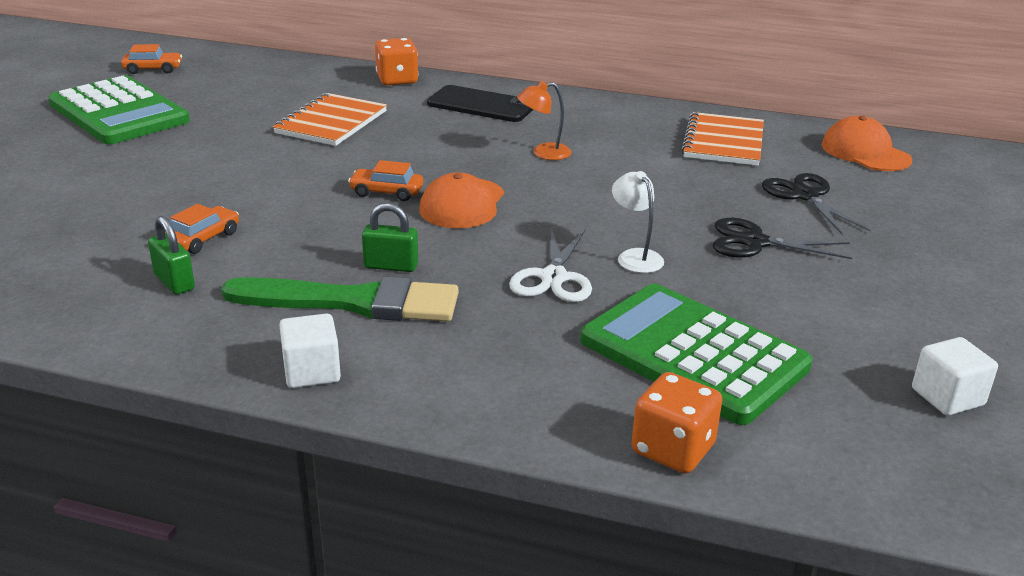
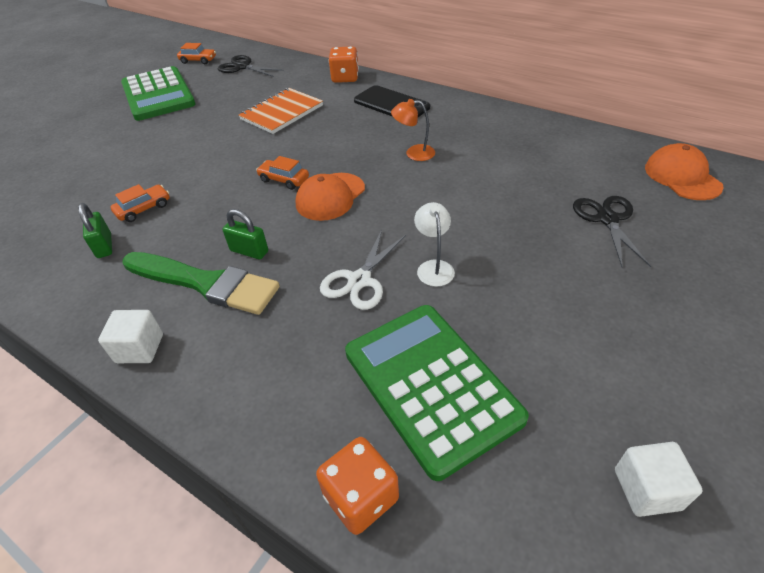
camera: 20 degrees right, 15 degrees up
orange notebook [681,112,764,166] -> none
black scissors [713,218,852,259] -> black scissors moved to [218,55,284,77]

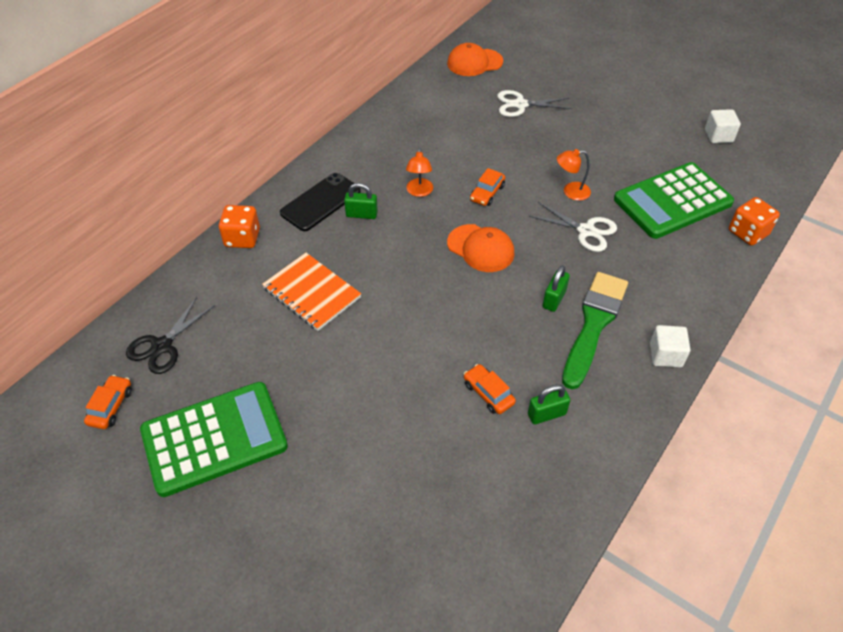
camera: 90 degrees left, 5 degrees up
orange car [256,156,309,190] -> orange car moved to [470,168,505,206]
white lamp [414,202,455,287] -> orange lamp [557,149,591,201]
black scissors [573,196,651,267] -> white scissors [497,90,572,117]
none -> green padlock [344,183,378,219]

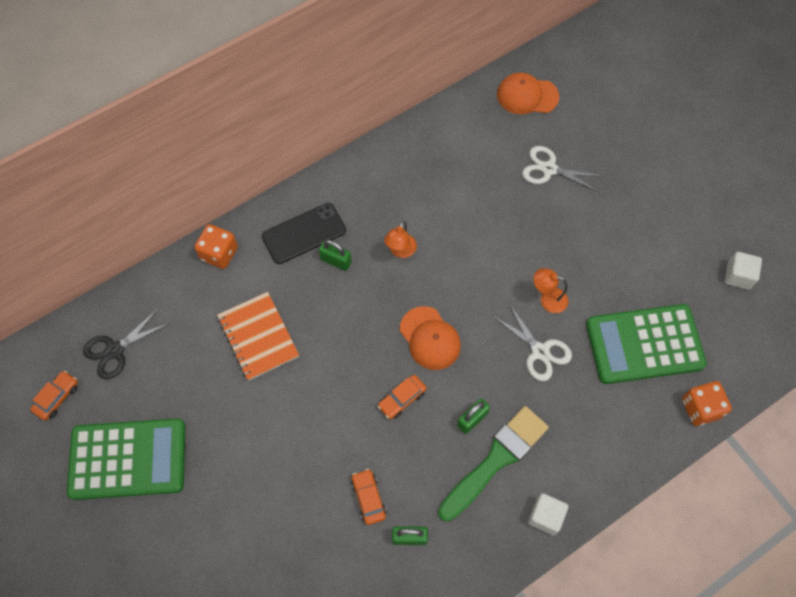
camera: 20 degrees right, 15 degrees up
orange car [470,168,505,206] -> orange car moved to [378,375,426,419]

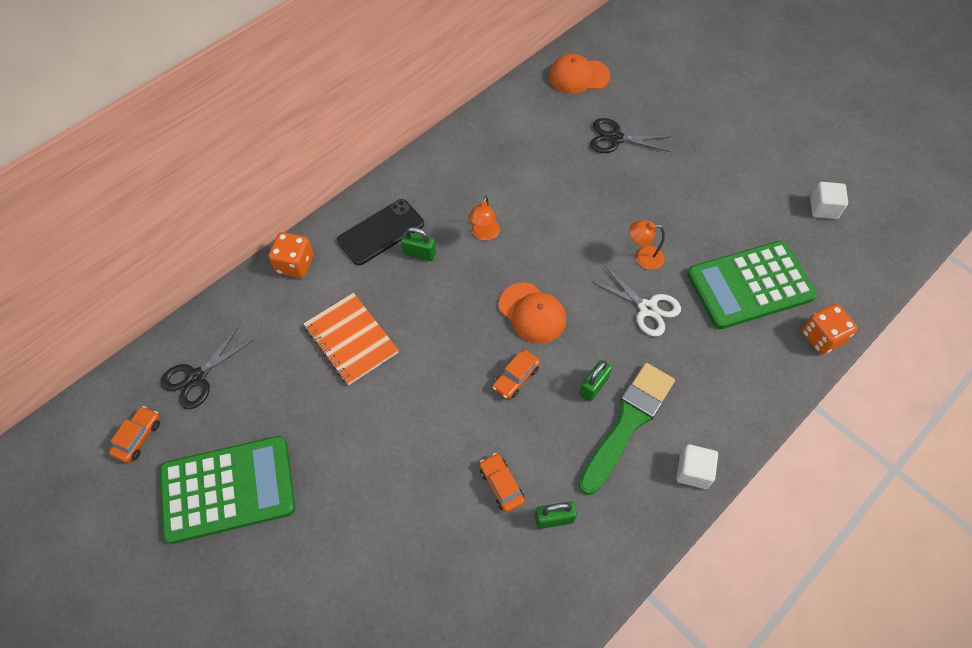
camera: 10 degrees left, 5 degrees down
white scissors [522,146,603,192] -> black scissors [590,118,671,153]

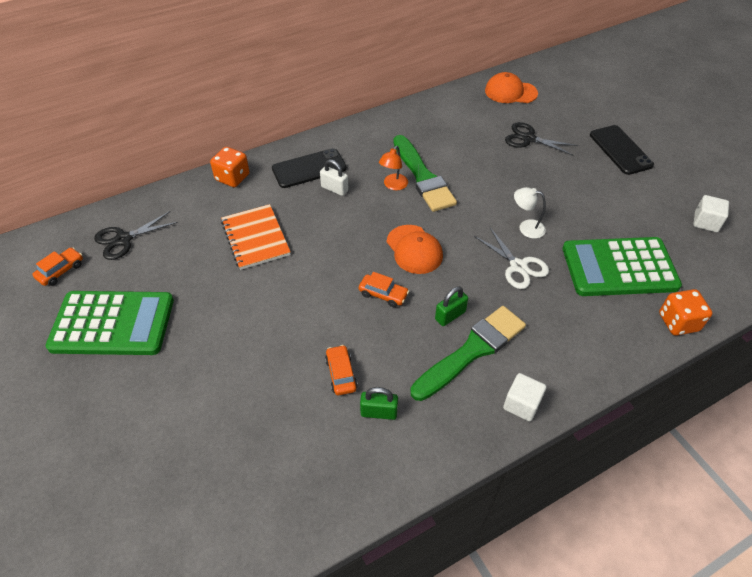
camera: 15 degrees right, 10 degrees down
green padlock [401,227,436,261] -> white padlock [320,159,349,196]
orange car [493,350,540,399] -> orange car turned 120 degrees counterclockwise [359,272,409,307]
orange lamp [629,220,665,270] -> white lamp [514,187,546,239]
none -> green brush [393,135,457,212]
none -> black phone [590,125,654,175]

